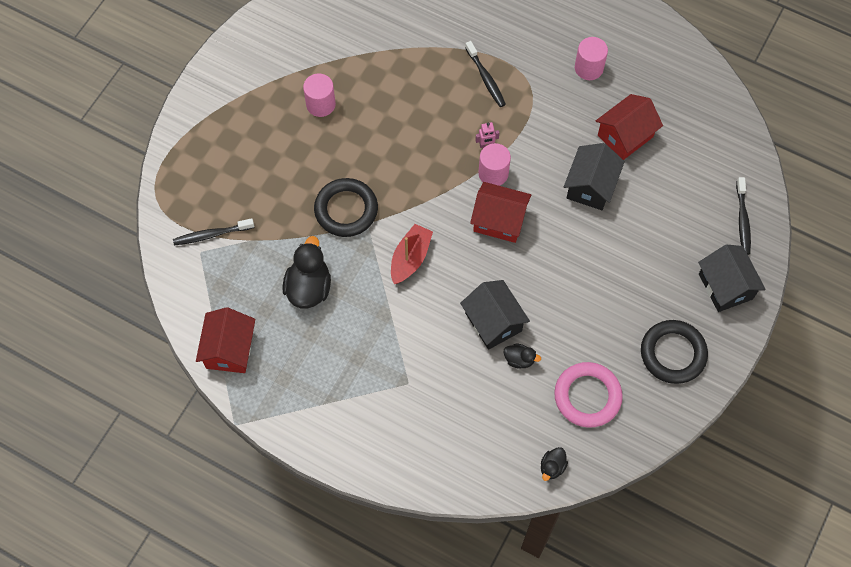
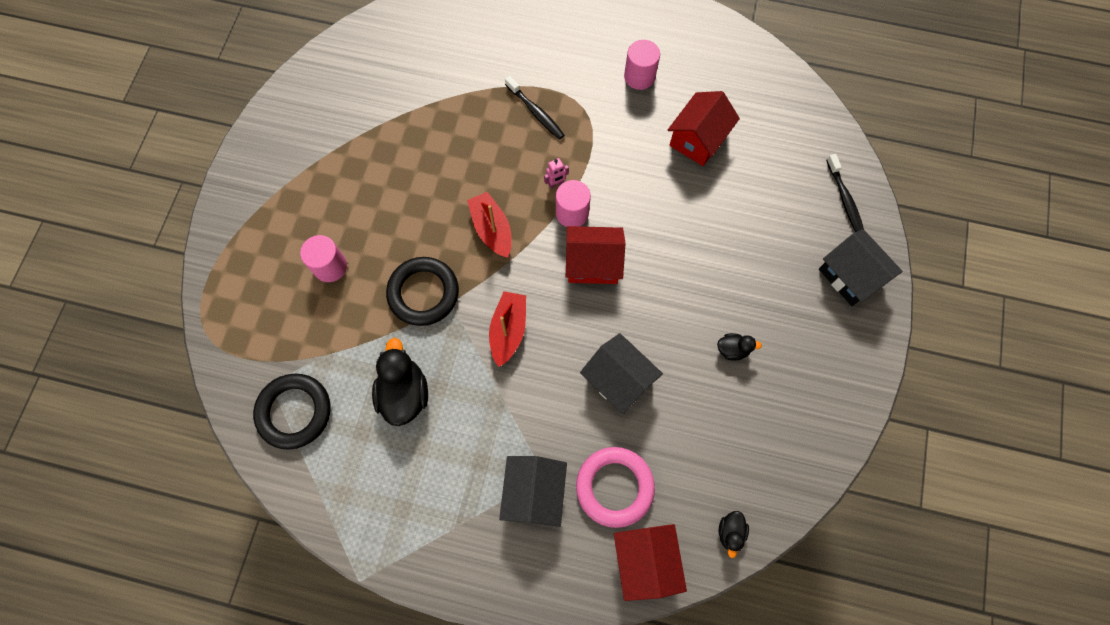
camera: 15 degrees left, 5 degrees up
black toothbrush [173,218,254,245] -> none
red house [196,307,255,373] -> red house moved to [614,524,687,601]
pink cylinder [303,73,336,117] -> pink cylinder moved to [300,235,347,282]
black duck [504,343,541,369] -> black duck moved to [717,333,762,360]
pink ring [554,362,623,428] -> pink ring moved to [576,447,655,528]
black house [564,143,625,210] -> black house moved to [499,456,567,527]
black ring [641,320,708,384] -> black ring moved to [253,374,331,450]
none -> red boat [467,192,512,258]

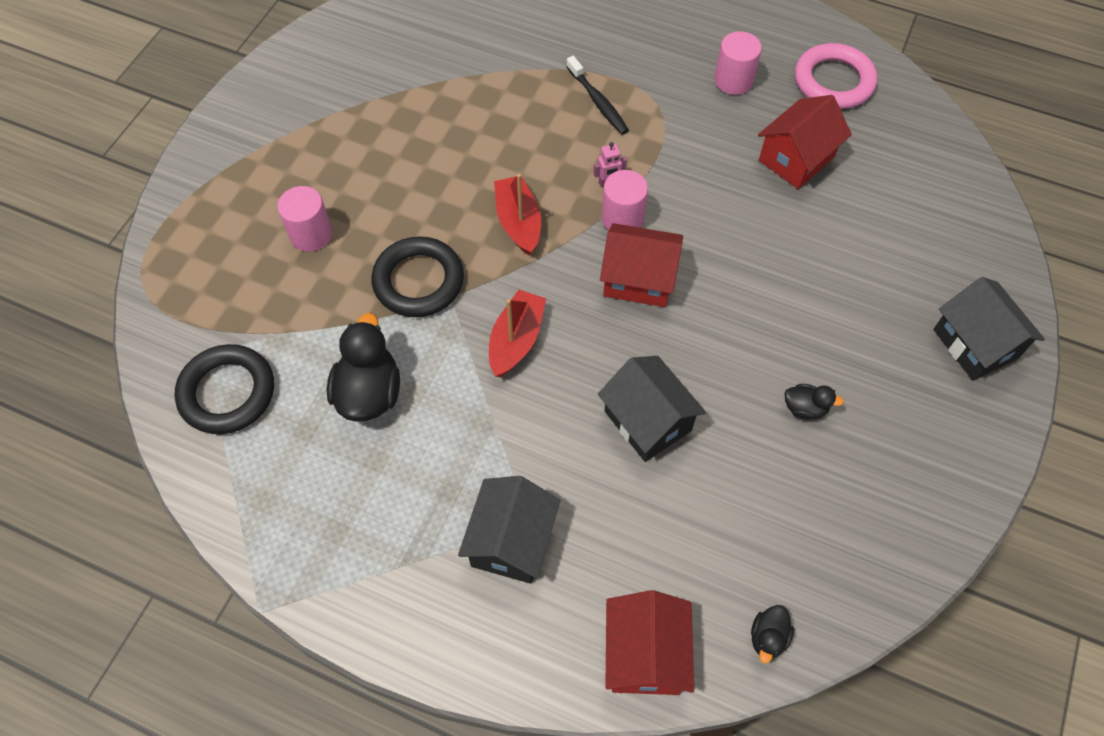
camera: 10 degrees right, 10 degrees down
pink ring [576,447,655,528] -> pink ring moved to [795,43,878,109]
black toothbrush [826,154,864,232] -> none

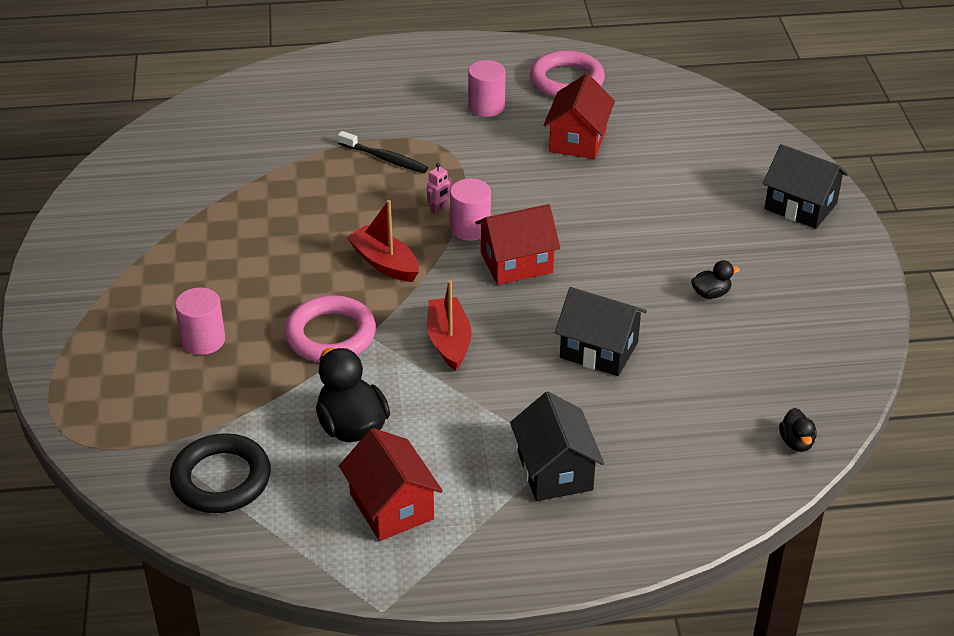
camera: 30 degrees left, 20 degrees down
black ring [371,236,464,317] -> pink ring [284,295,376,362]
red house [605,590,694,695] -> red house moved to [339,428,443,541]

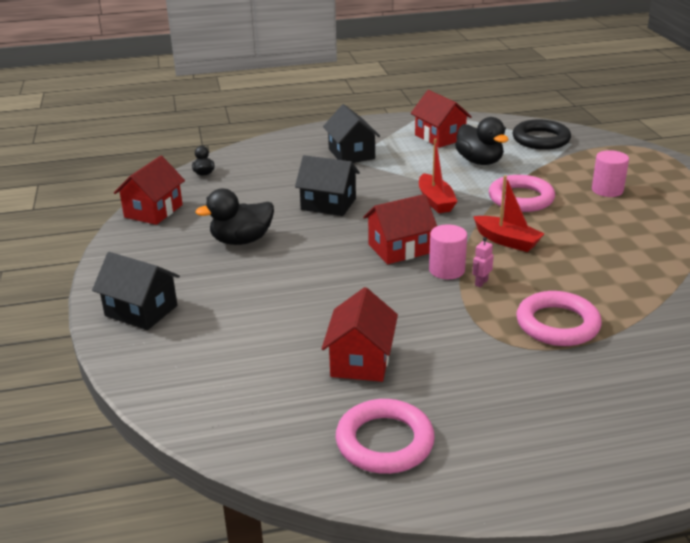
camera: 175 degrees right, 10 degrees down
black toothbrush [338,131,428,173] -> pink ring [516,291,602,346]
pink cylinder [468,60,506,117] -> none
black duck [691,260,740,299] -> black duck [195,189,274,245], size x1.95
none -> red house [114,156,185,225]

